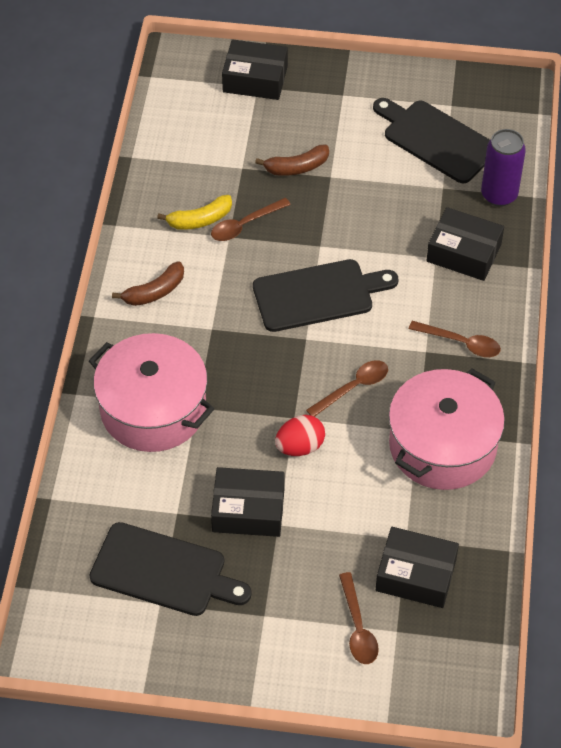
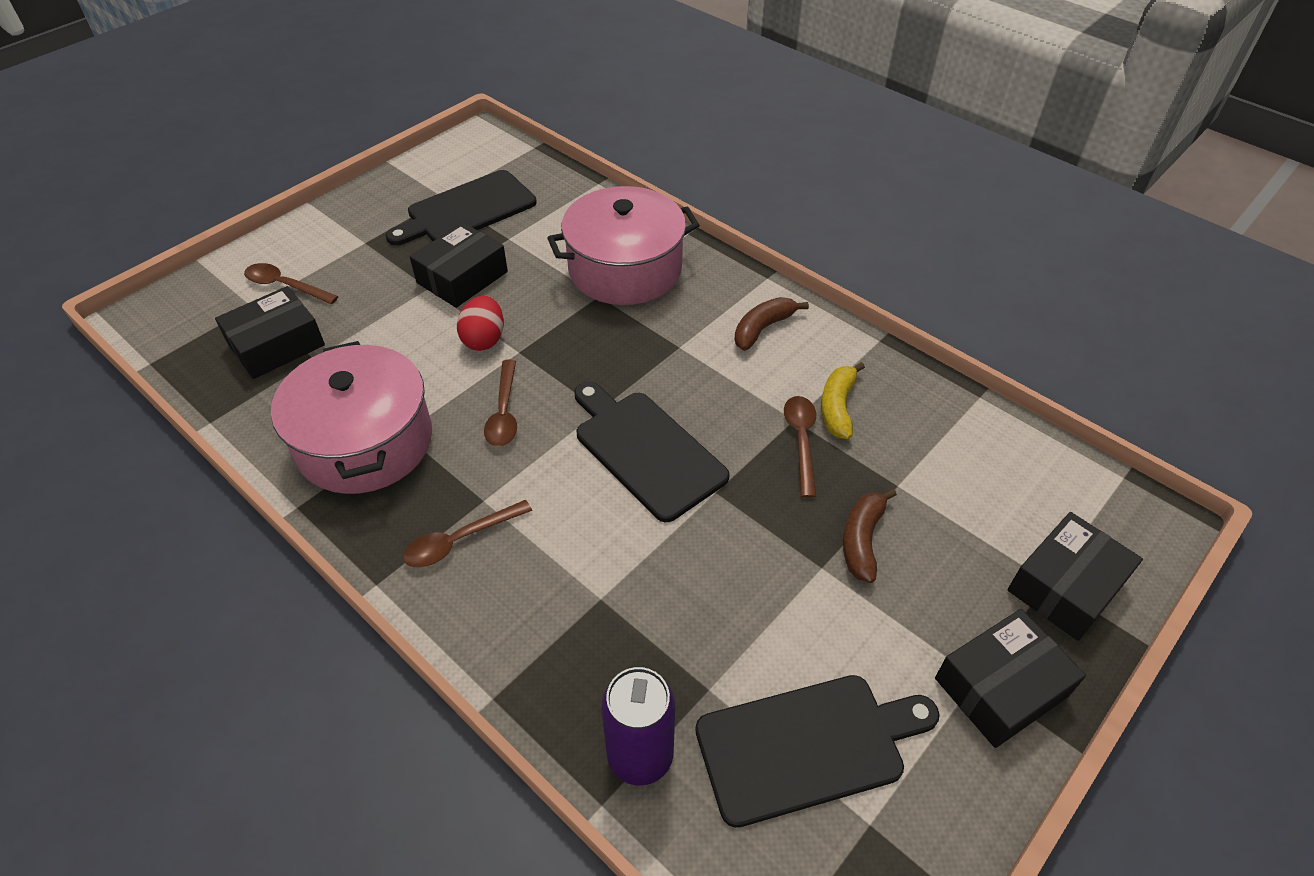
camera: 125 degrees right, 5 degrees down
brown banana [112,261,184,306] -> brown banana turned 45 degrees clockwise [734,297,809,351]
black cutting board [253,259,398,332] -> black cutting board turned 120 degrees clockwise [574,382,730,522]
black box [427,207,504,281] -> black box moved to [935,609,1086,748]

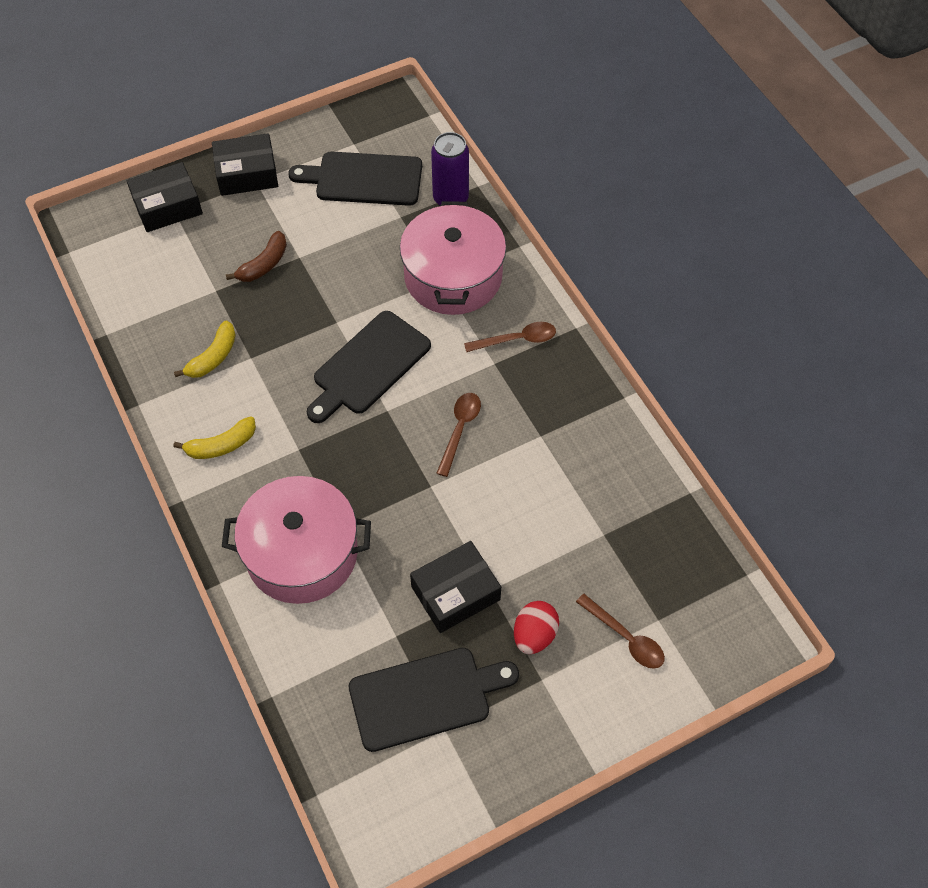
camera: 160 degrees left, 10 degrees up
black box [215,286,325,379] -> none
pink pot [271,341,432,494] -> pink pot moved to [400,201,506,315]
red egg [457,296,504,351] -> red egg moved to [514,601,559,654]
black cutting board [574,382,730,522] -> black cutting board turned 60 degrees clockwise [307,311,431,423]
brown banana [734,297,809,351] -> yellow banana [173,416,256,459]
brown spoon [784,396,816,498] -> none

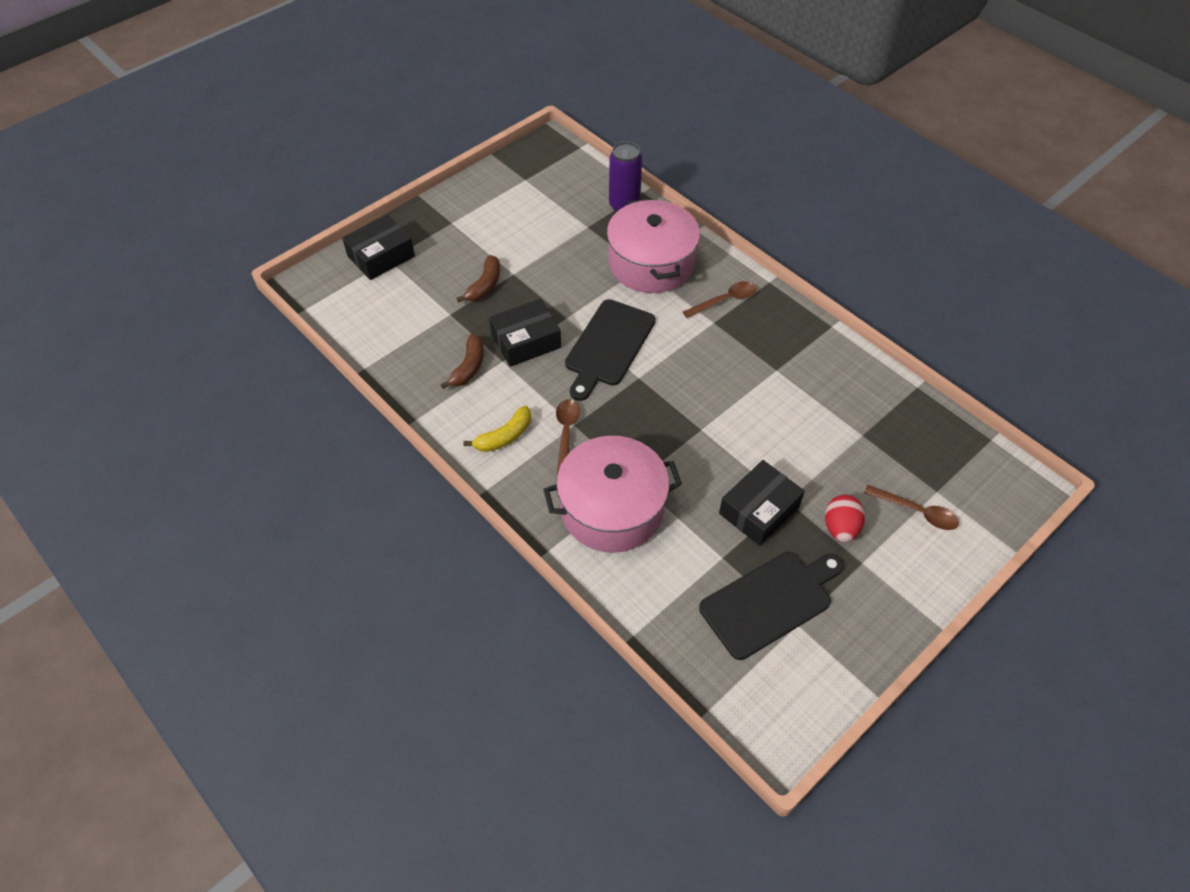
camera: 15 degrees left, 5 degrees down
yellow banana [174,320,236,378] -> brown banana [440,334,484,389]
black box [212,133,278,196] -> black box moved to [489,299,561,367]
black cutting board [288,152,422,206] -> none
brown spoon [436,393,481,477] -> brown spoon moved to [556,399,580,474]

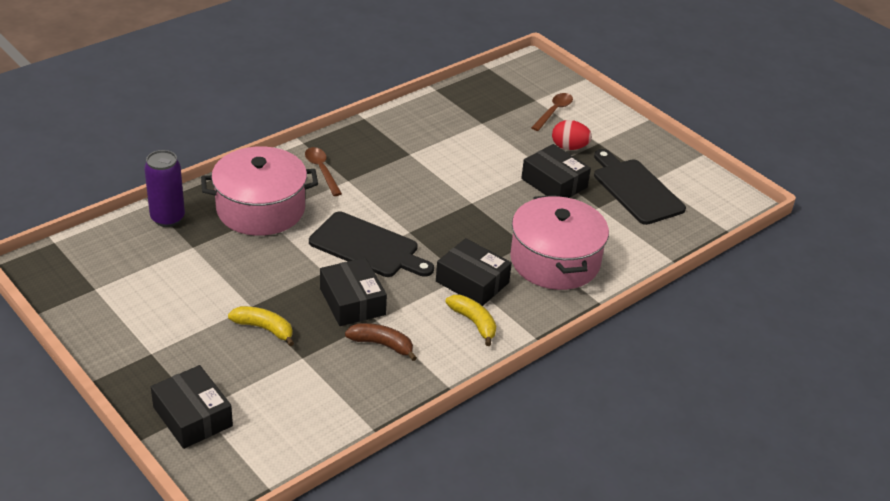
camera: 90 degrees left, 15 degrees down
brown banana [456,255,500,303] -> yellow banana [228,306,294,346]
brown spoon [556,399,580,474] -> black box [436,238,512,306]

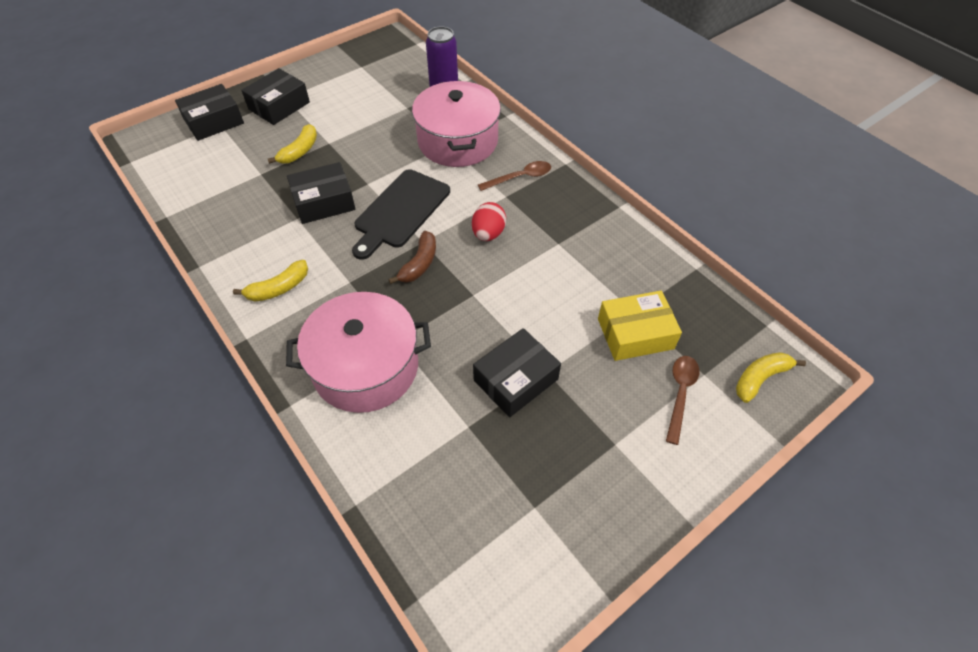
camera: 95 degrees right, 15 degrees up
brown banana [345,323,417,361] -> brown banana moved to [388,231,436,284]
black box [436,238,512,306] -> black box moved to [241,68,310,125]
brown spoon [531,93,573,131] -> brown spoon turned 105 degrees counterclockwise [666,356,699,445]
red egg [552,120,592,150] -> red egg moved to [472,202,506,241]
black cutting board [594,149,686,225] -> none
none -> yellow box [598,290,682,361]
none -> yellow banana [736,352,806,403]

